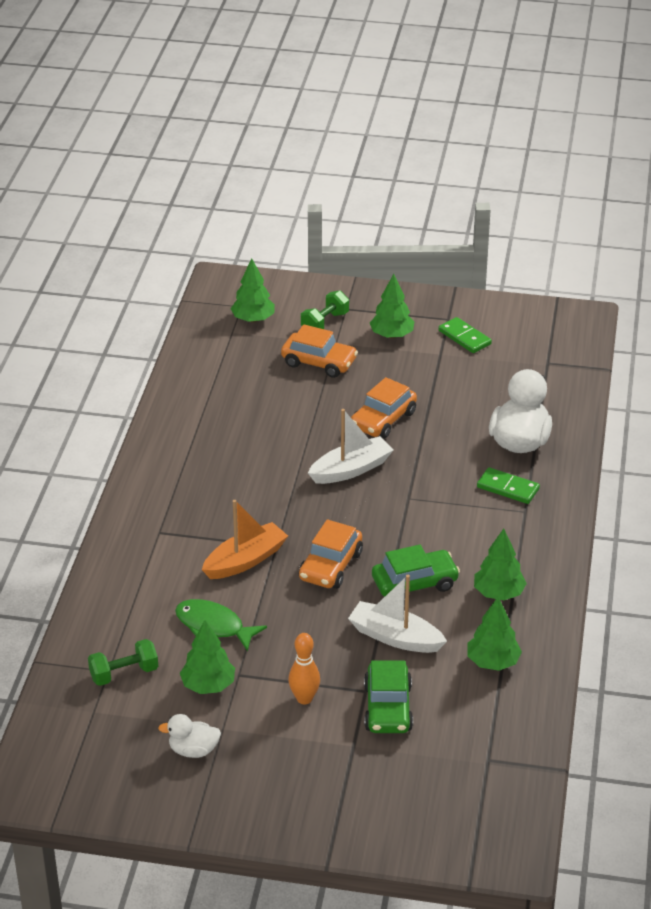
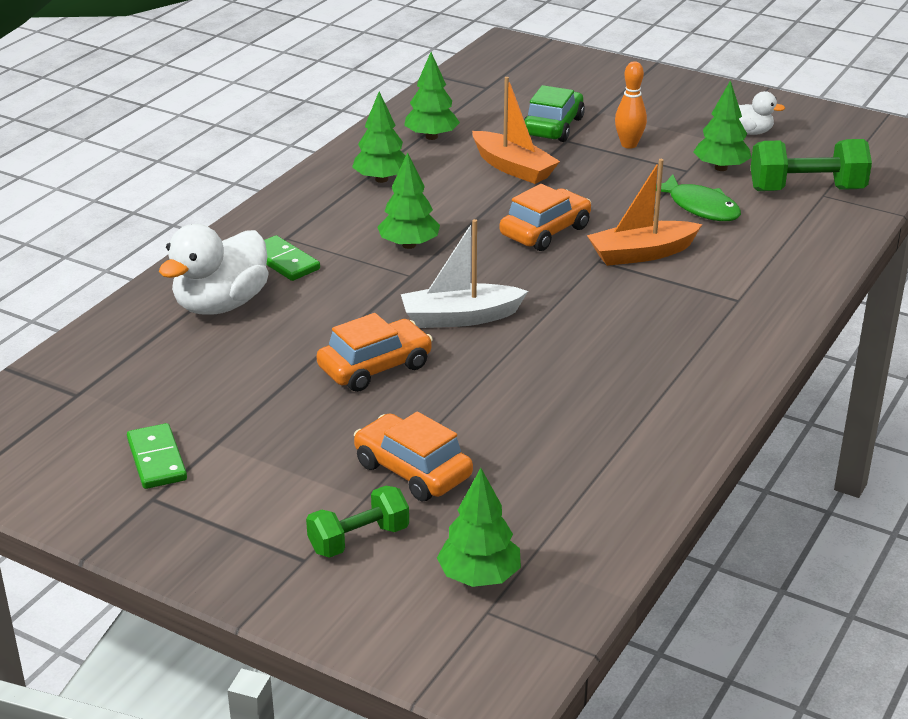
camera: 160 degrees left, 5 degrees down
green dumbbell [88,639,158,686] -> green dumbbell [751,139,872,191], size x1.57
white boat [348,575,447,653] -> orange boat [472,77,560,184]
green tree [370,274,414,339] -> green tree moved to [377,152,440,249]
green car [372,545,460,599] -> none

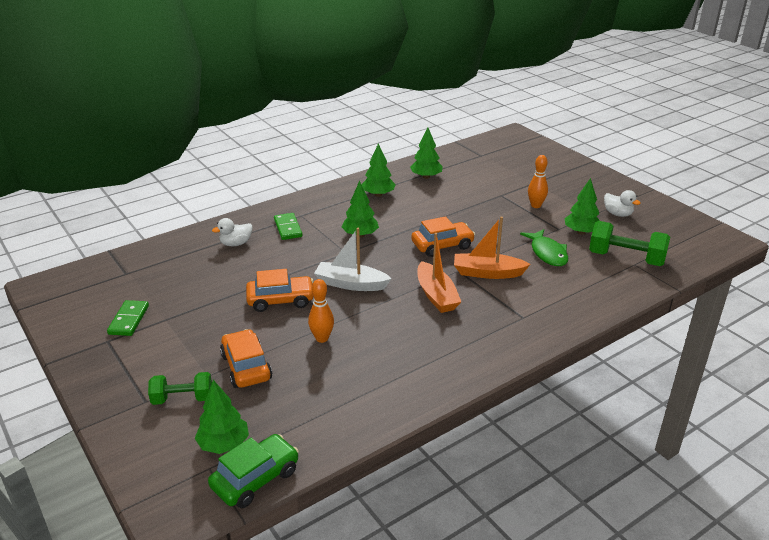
camera: 25 degrees right, 0 degrees up
white duck [159,224,269,315] -> white duck [212,218,253,246], size x0.54
orange boat [472,77,560,184] -> orange boat moved to [418,233,461,313]
green car [524,85,585,142] -> green car moved to [208,434,299,508]
none -> orange bowling pin [308,279,334,343]

